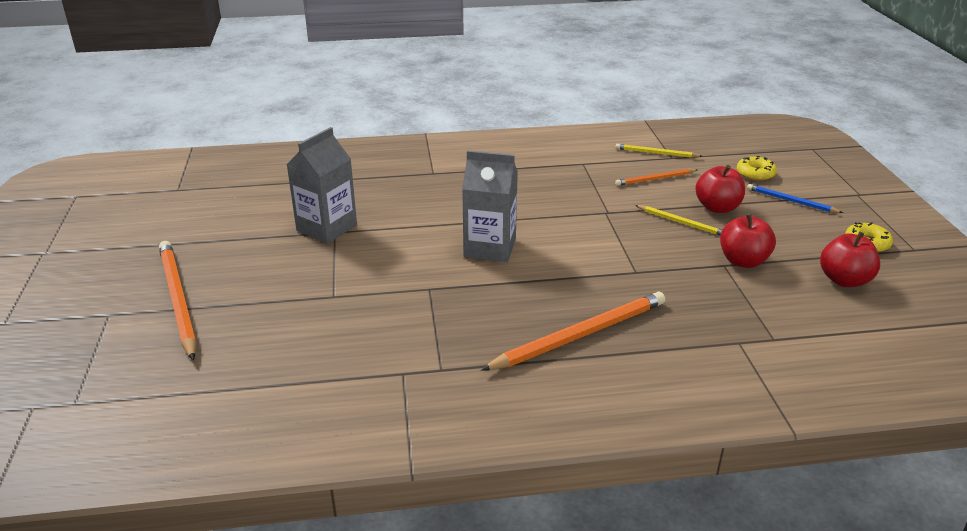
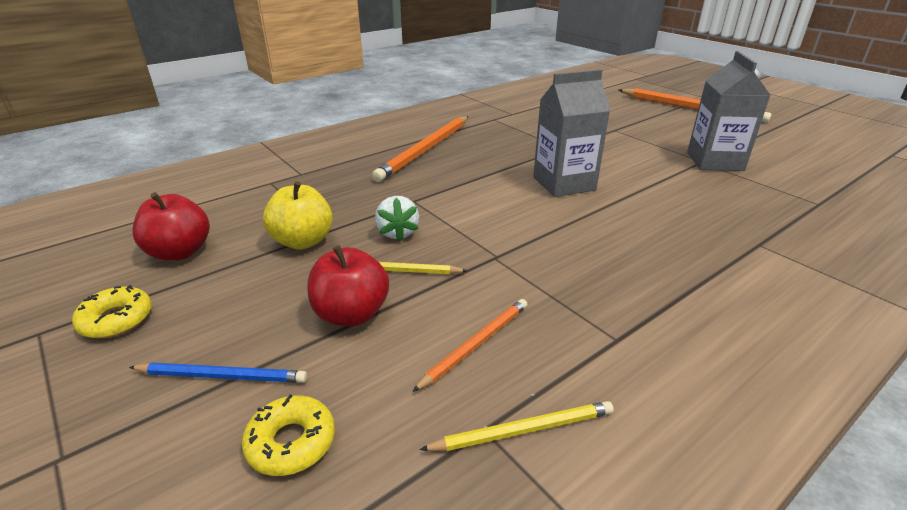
camera: 150 degrees right, 0 degrees up
red apple [720,213,776,268] -> yellow apple [263,181,333,249]
none -> white strawberry [375,196,419,241]

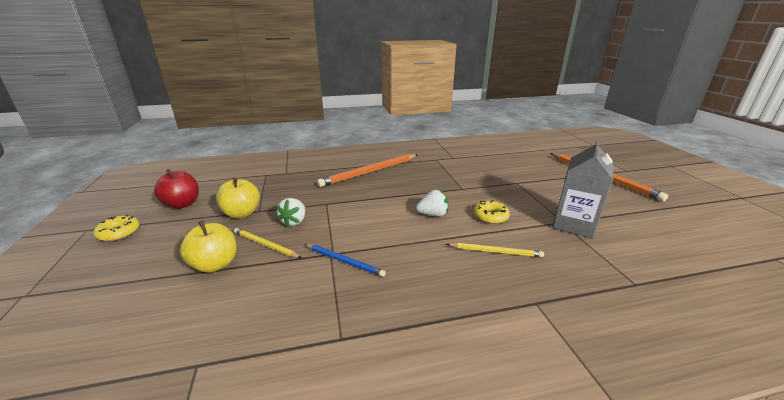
camera: 25 degrees right, 5 degrees down
blue pencil [129,363,307,383] -> blue pencil moved to [305,244,386,277]
yellow donut [242,394,335,476] -> yellow donut moved to [474,200,510,224]
red apple [308,245,389,326] -> yellow apple [180,221,237,273]
orange pencil [412,299,528,392] -> none
yellow pencil [420,401,614,451] -> yellow pencil moved to [446,243,544,257]
grey carton [533,69,610,197] -> white strawberry [416,190,448,217]

